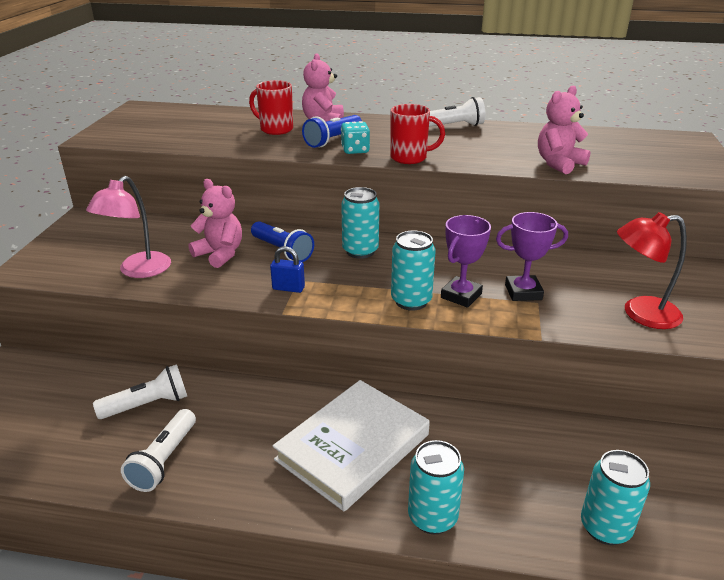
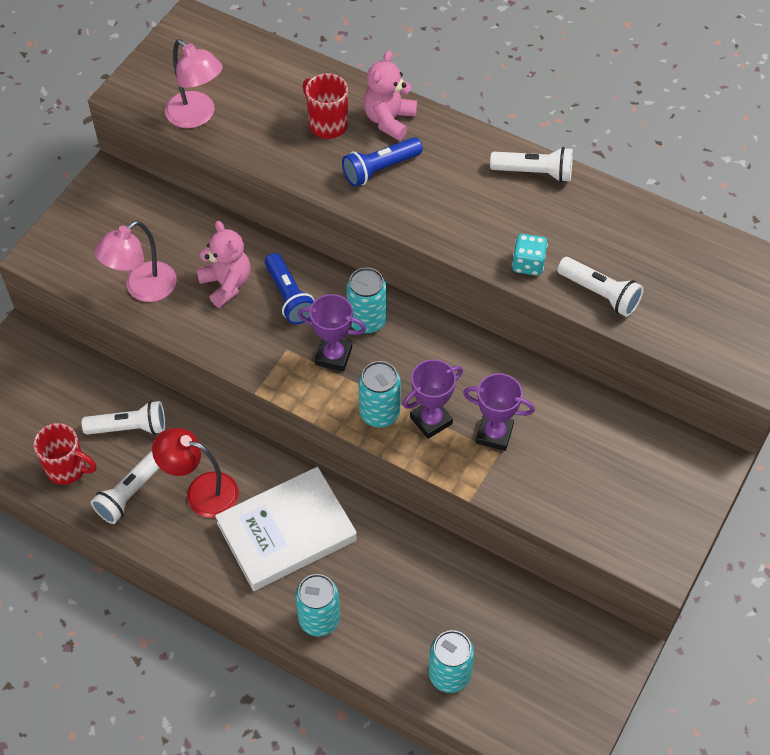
camera: 20 degrees right, 25 degrees up
blue padlock [270,246,305,293] -> none
turquoise dice [341,121,370,154] -> turquoise dice moved to [512,234,548,276]
red mug [391,104,445,164] -> red mug moved to [34,423,97,485]
pink teddy bear [538,85,591,174] -> white flashlight [557,257,644,317]
red lamp [617,212,687,329] -> red lamp moved to [152,428,239,518]
none -> pink lamp [165,39,223,128]
none -> purple trophy [298,294,366,371]

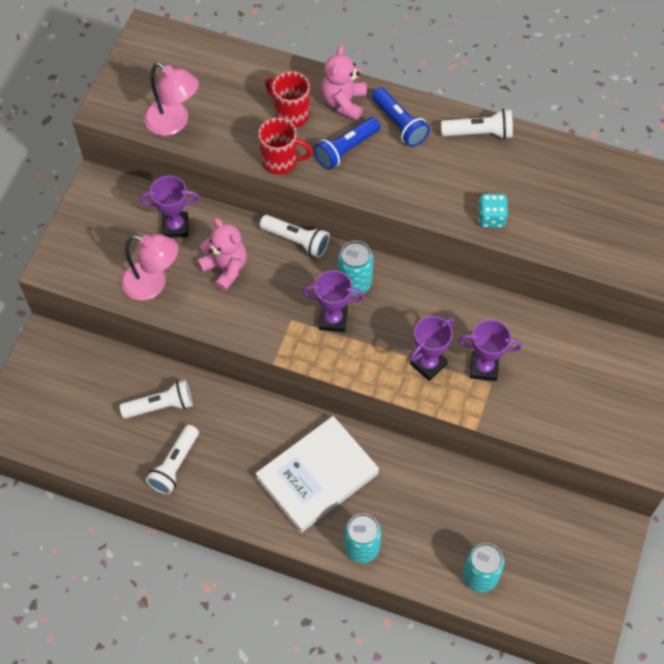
camera: 10 degrees left, 5 degrees up
red mug [34,423,97,485] -> red mug moved to [258,118,313,175]
pink lamp [94,221,177,302] -> pink lamp turned 105 degrees counterclockwise [121,234,178,300]
red lamp [152,428,239,518] -> none
blue flashlight [265,253,314,324] -> blue flashlight moved to [372,87,430,147]
turquoise can [359,361,401,427] -> none
white flashlight [557,257,644,317] -> white flashlight moved to [260,215,330,258]
none -> purple trophy [140,176,200,238]

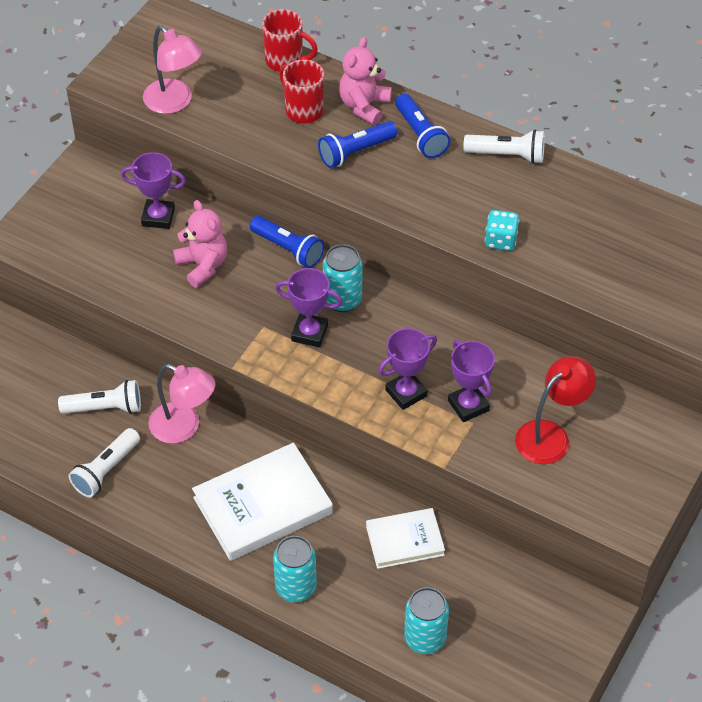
camera: 10 degrees right, 10 degrees down
pink lamp [121,234,178,300] -> pink lamp moved to [148,364,215,444]
red mug [258,118,313,175] -> red mug moved to [262,9,318,72]
white flashlight [260,215,330,258] -> blue flashlight [250,216,324,268]
purple trophy [459,320,522,381] -> purple trophy turned 45 degrees clockwise [448,340,495,422]
none -> white book [366,508,445,569]
none -> red lamp [515,356,596,464]

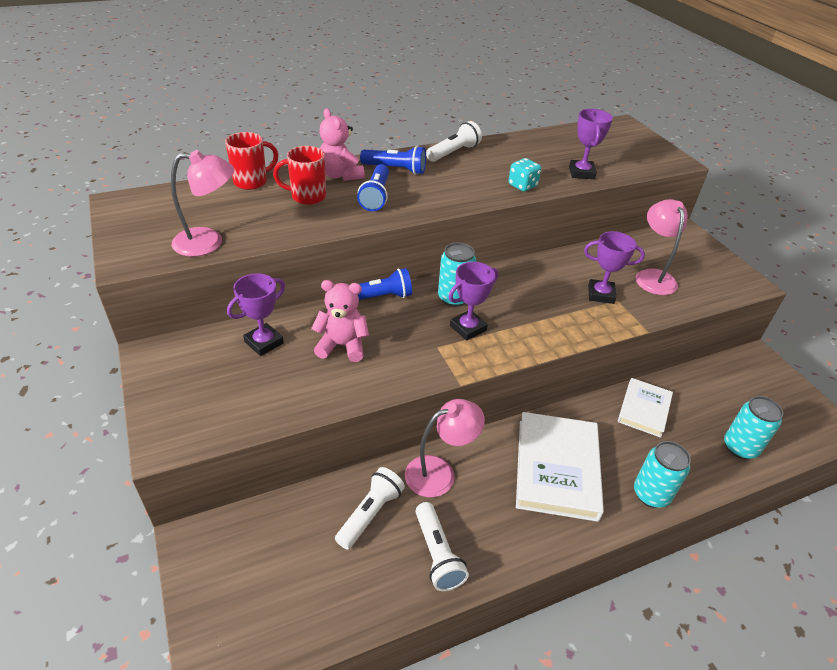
camera: 55 degrees left, 10 degrees down
purple trophy [378,328,437,410] -> purple trophy moved to [569,109,613,179]
red lamp [515,356,596,464] -> pink lamp [636,199,688,295]

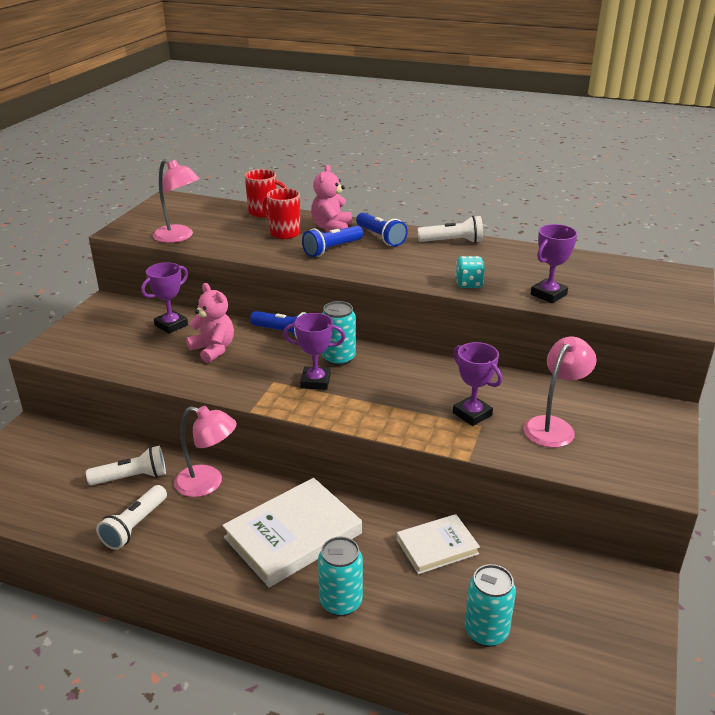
camera: 45 degrees right, 10 degrees down
purple trophy [227,273,285,356] -> purple trophy turned 45 degrees counterclockwise [141,262,188,334]

